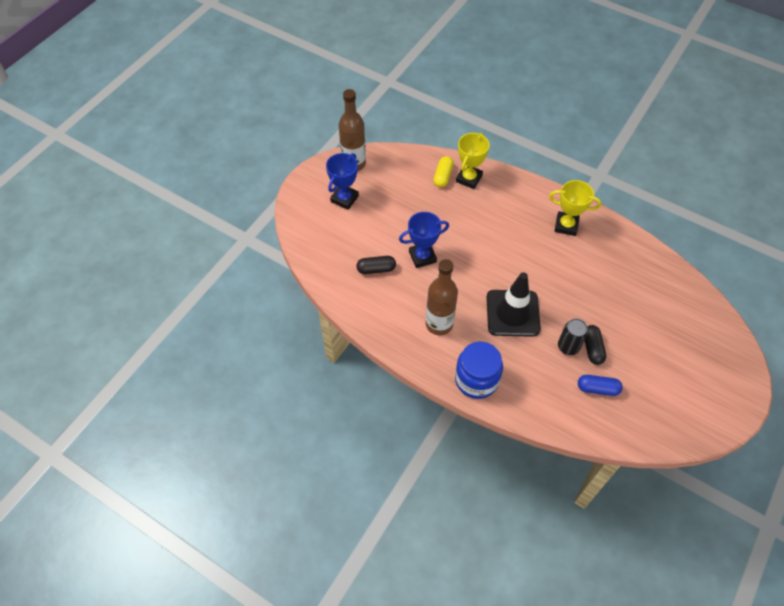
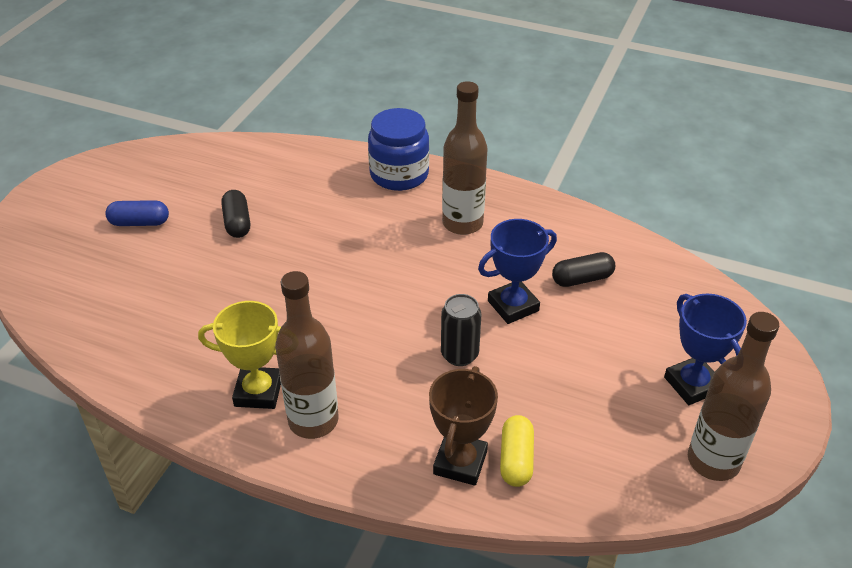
camera: 170 degrees right, 15 degrees down
blue trophy [326,153,359,210] -> blue trophy turned 45 degrees counterclockwise [664,294,747,405]
yellow trophy [456,133,490,189] -> brown trophy [429,366,498,486]
black traffic cone [486,272,541,337] -> none
black can [558,318,588,355] -> black can moved to [441,294,481,366]
blue capsule [578,375,623,396] -> blue capsule moved to [105,200,169,226]
none -> brown bottle [275,271,339,439]

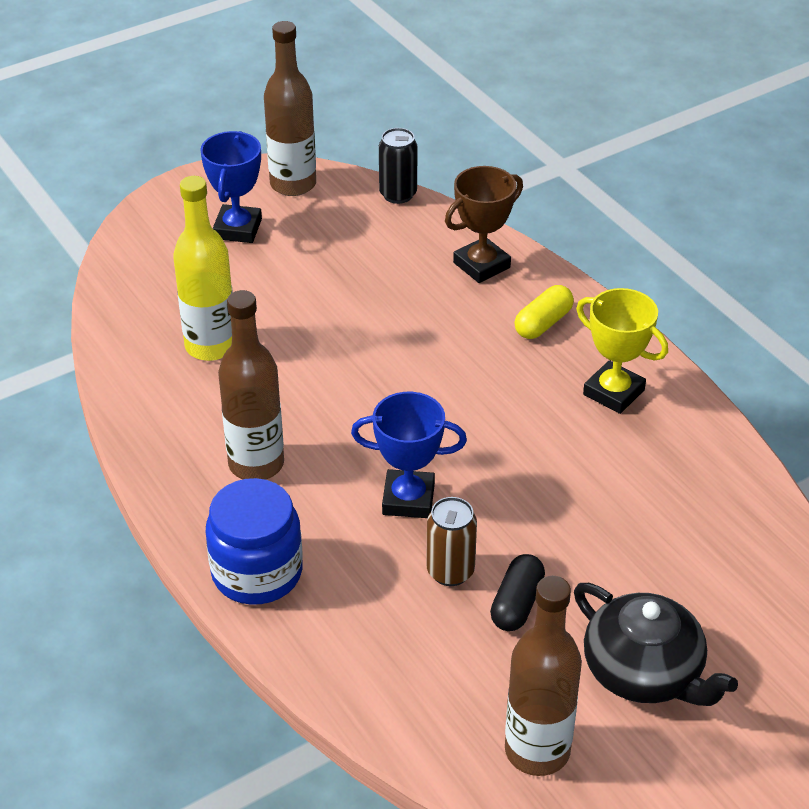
camera: 145 degrees left, 0 degrees up
blue capsule [105,200,169,226] -> black teapot [574,583,738,706]
brown bottle [275,271,339,439] -> brown bottle moved to [505,576,582,776]
black can [441,294,481,366] -> black can moved to [379,128,417,204]
blue trophy [478,219,557,324] -> blue trophy moved to [351,392,467,518]
yellow capsule [500,415,534,487] -> yellow capsule moved to [514,285,574,339]
black capsule [552,252,615,287] -> yellow bottle [173,176,233,361]
none -> brown can [426,497,477,586]

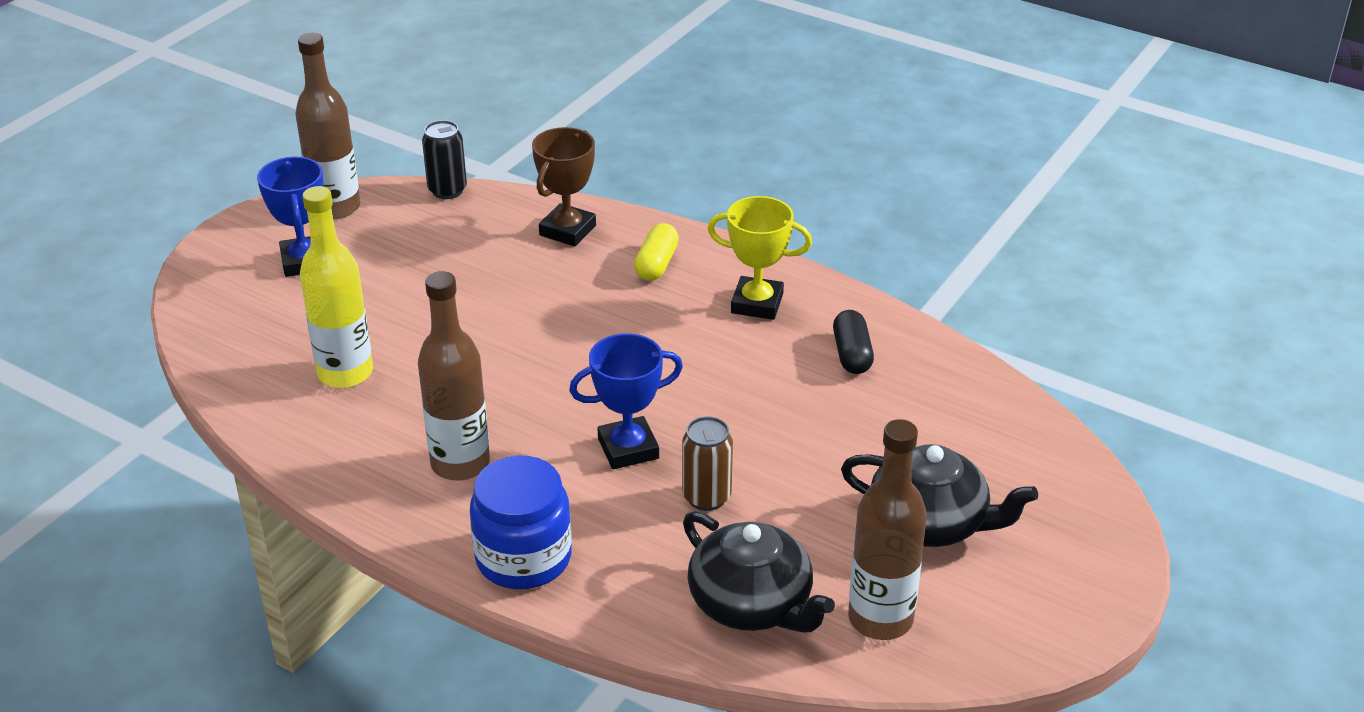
camera: 25 degrees left, 5 degrees down
black capsule [490,554,545,631] -> black capsule moved to [833,310,874,374]
none -> black teapot [683,511,835,633]

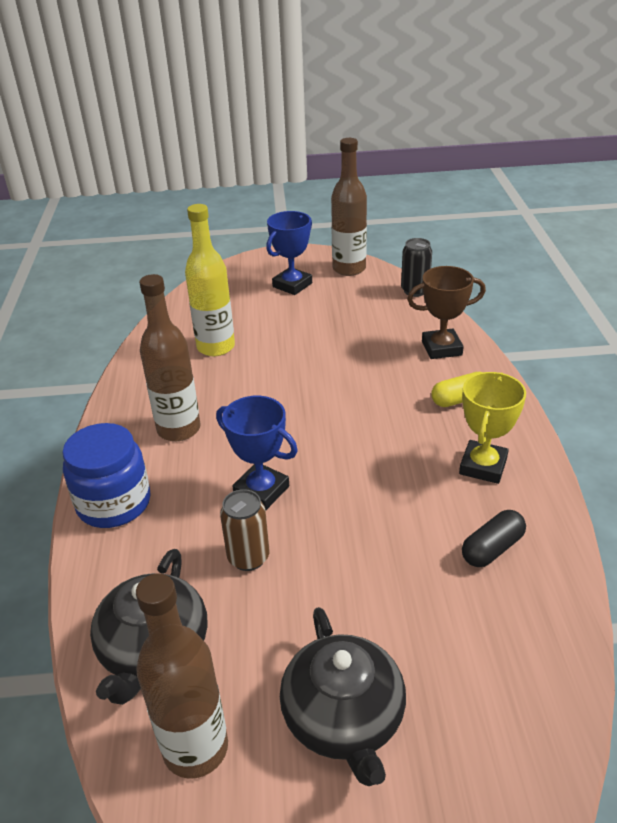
camera: 55 degrees right, 0 degrees up
yellow trophy [708,196,812,320] -> yellow trophy turned 45 degrees clockwise [459,372,526,484]

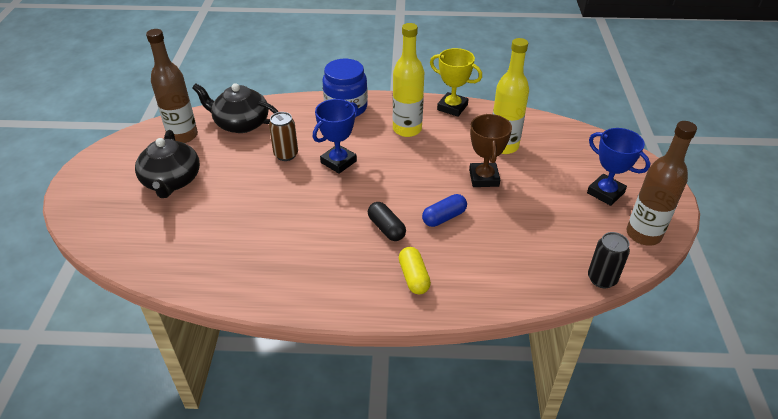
camera: 95 degrees right, 5 degrees up
brown bottle [139,274,200,441] -> yellow bottle [393,23,424,137]
black teapot [280,607,406,786] -> black teapot turned 90 degrees counterclockwise [135,130,200,198]
brown trophy [407,266,486,359] -> brown trophy moved to [469,114,512,187]
yellow trophy [459,372,526,484] -> yellow trophy moved to [430,48,482,117]
black capsule [462,510,526,567] -> black capsule moved to [368,202,406,241]
none -> blue capsule [422,194,467,227]

